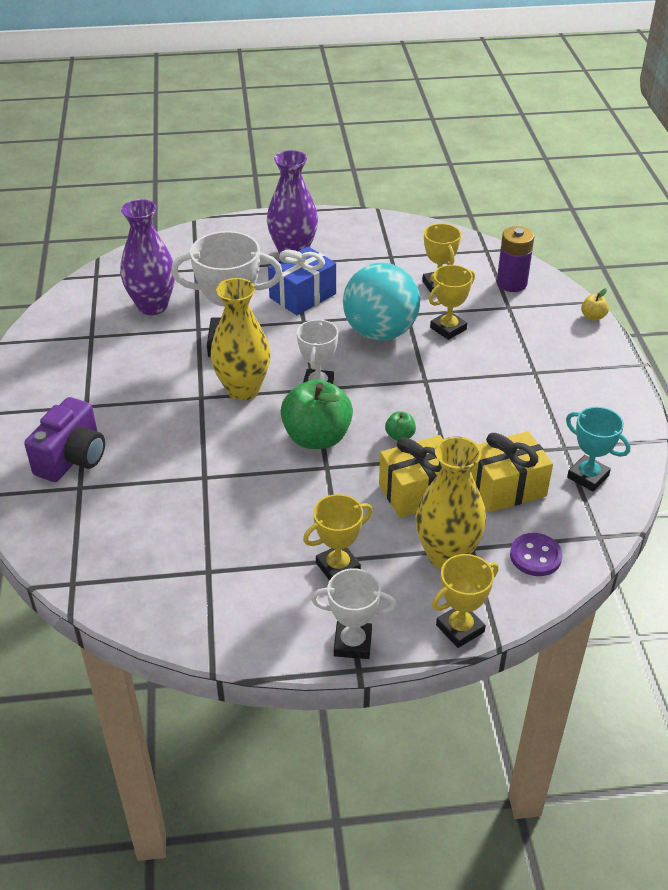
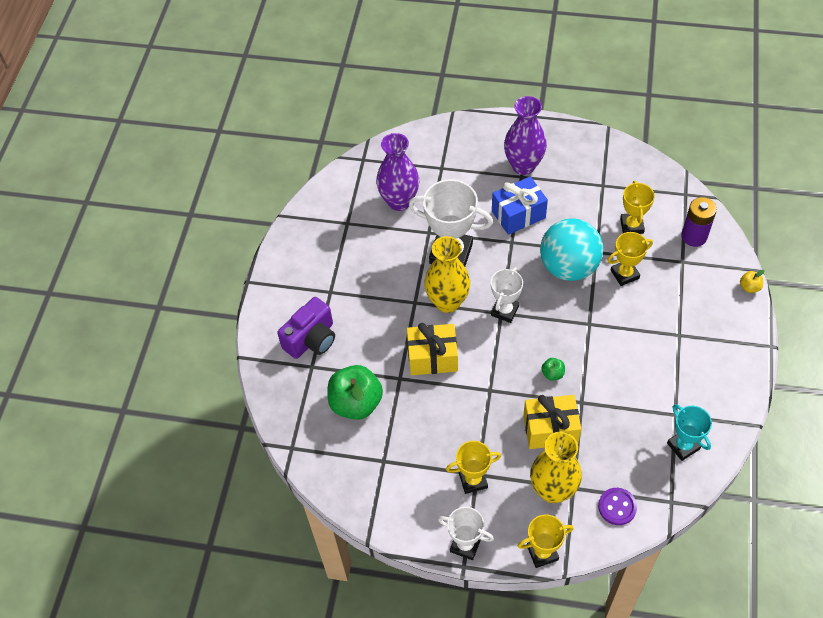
camera: 20 degrees right, 15 degrees up
green apple [280,379,353,449] -> green apple moved to [327,365,383,420]
yellow gift [471,431,553,513] -> yellow gift moved to [407,323,458,375]

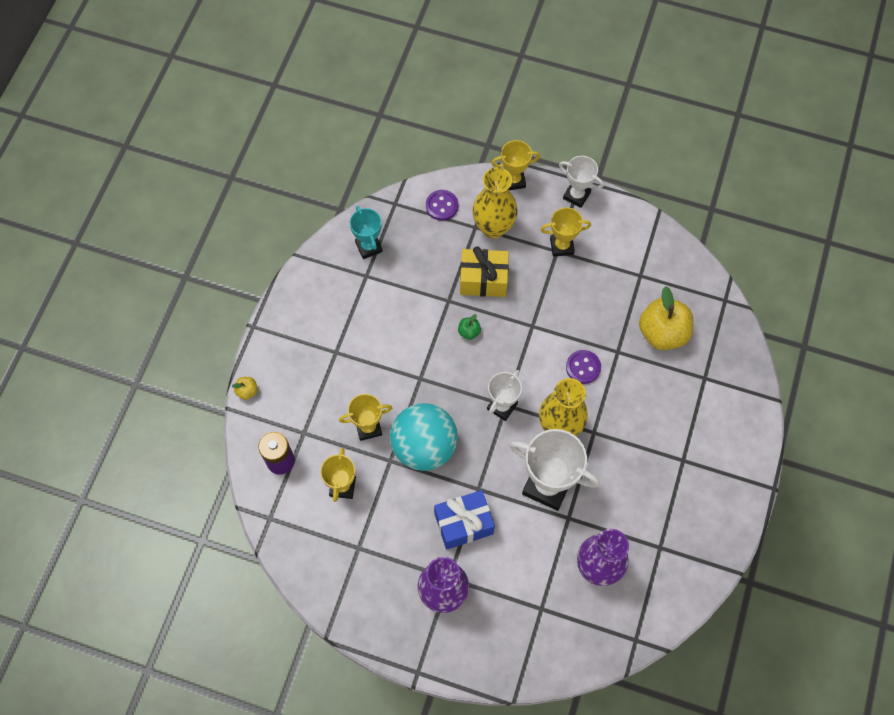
camera: 175 degrees left, 10 degrees up
purple camera [277,297,335,359] -> none
green apple [327,365,383,420] -> yellow apple [639,286,693,350]
yellow gift [407,323,458,375] -> purple button [566,350,601,384]

